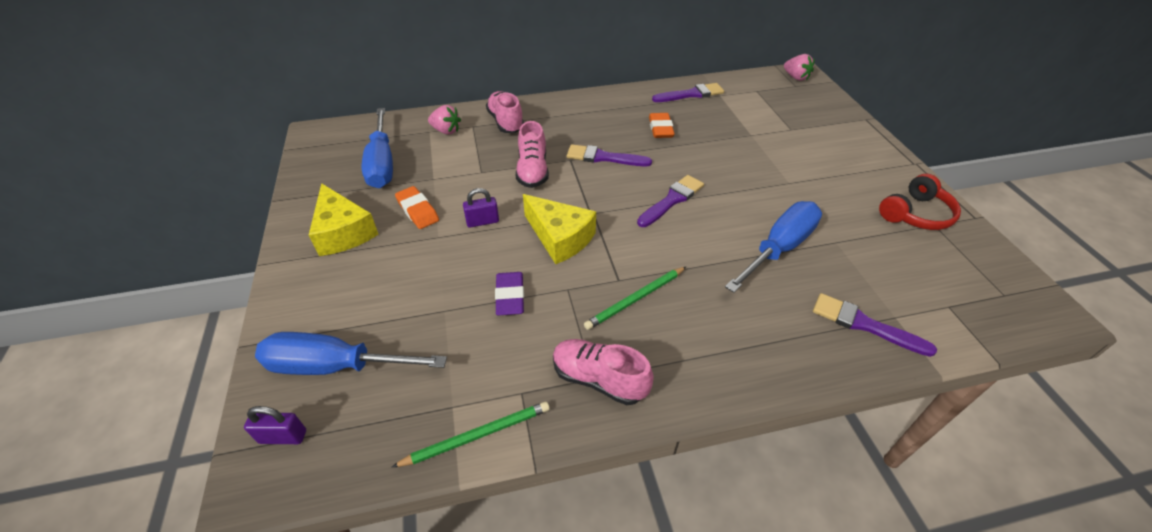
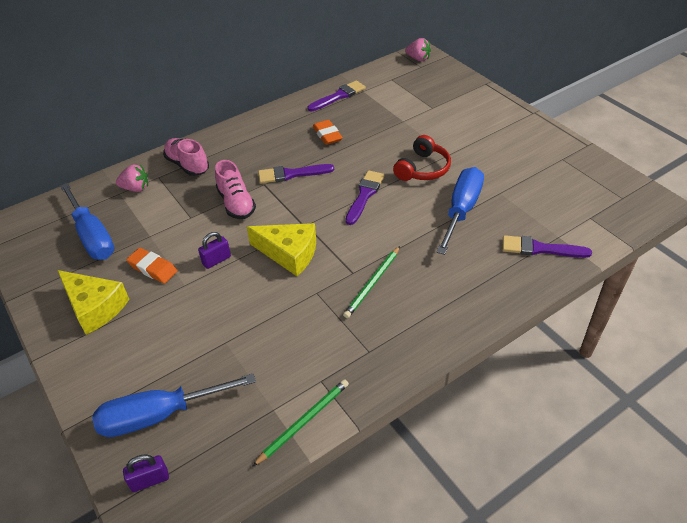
camera: 20 degrees left, 0 degrees up
purple eraser [495,272,524,316] -> none
pink shoe [553,339,654,405] -> none
red headphones [879,174,961,230] -> red headphones moved to [393,135,451,181]

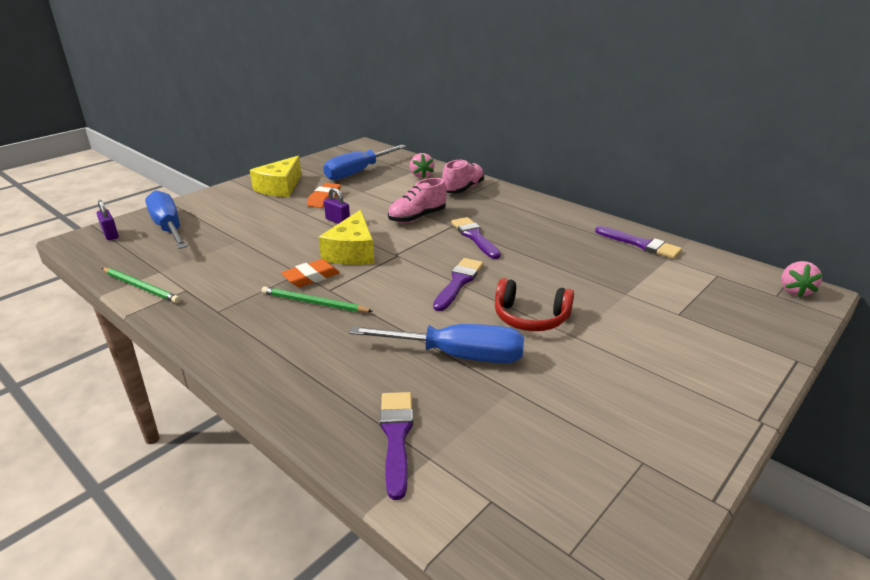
camera: 75 degrees right, 15 degrees down
orange eraser [313,120,343,145] -> orange eraser moved to [281,259,340,287]
purple brush [345,170,385,225] -> purple brush turned 75 degrees counterclockwise [433,258,483,311]

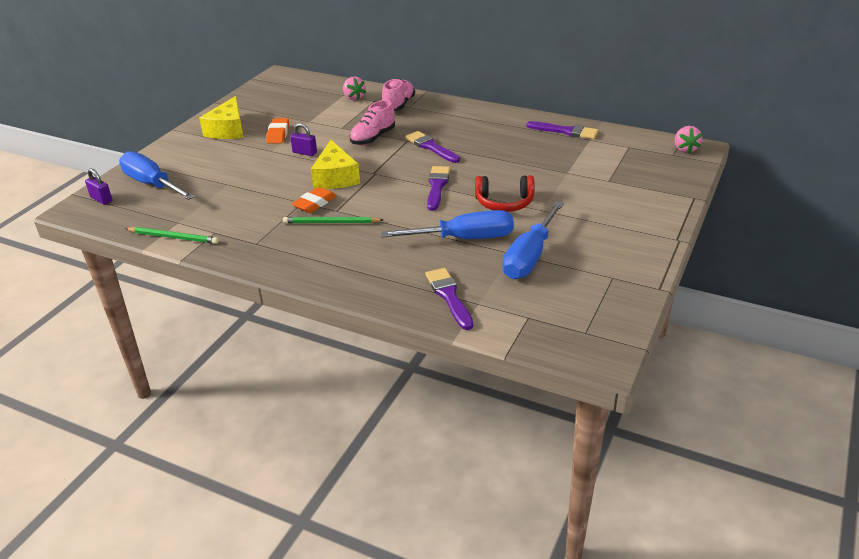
camera: 15 degrees left, 5 degrees up
blue screwdriver [323,145,406,180] -> blue screwdriver moved to [502,201,564,279]

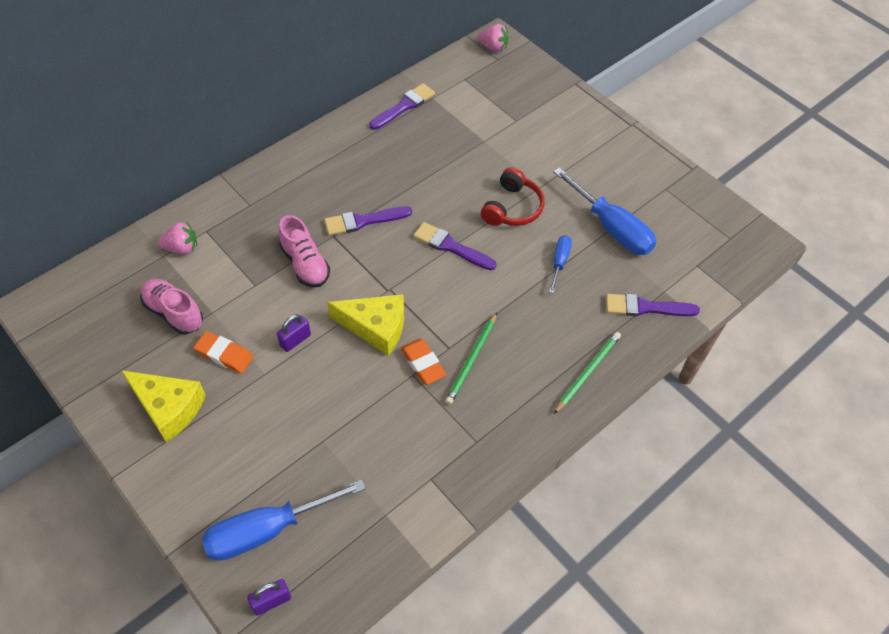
camera: 70 degrees left, 20 degrees up
green pencil [125,227,219,244] -> green pencil moved to [554,332,621,414]
blue screwdriver [380,210,514,239] -> blue screwdriver [549,235,572,293], size x0.52
pink shoe [382,79,415,111] -> pink shoe moved to [140,279,203,334]

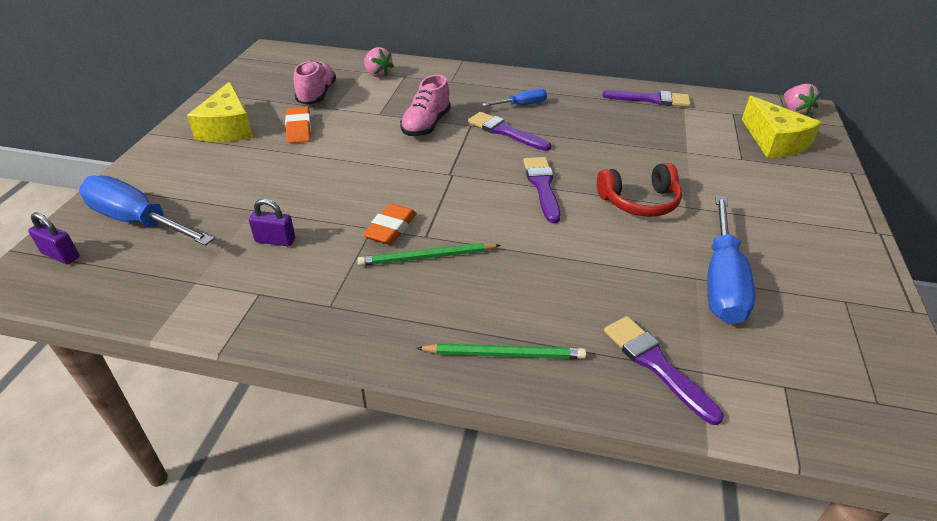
camera: 55 degrees right, 15 degrees down
purple padlock [277,314,311,352] -> purple padlock moved to [249,199,295,246]
yellow cheese [327,294,404,356] -> yellow cheese moved to [742,96,822,158]
blue screwdriver [549,235,572,293] -> blue screwdriver moved to [482,88,547,106]

